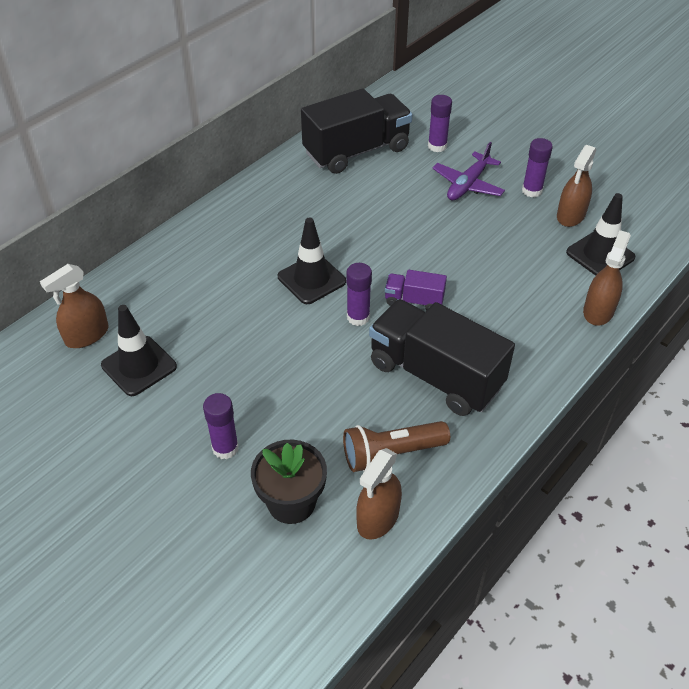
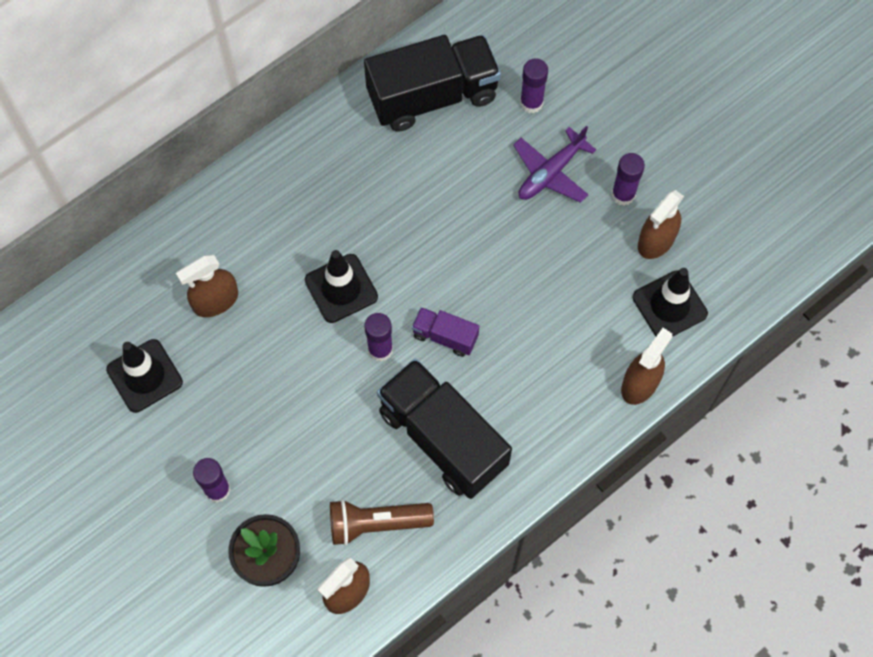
camera: 10 degrees right, 20 degrees up
brown spray bottle [40,264,109,348] -> brown spray bottle moved to [176,255,238,317]

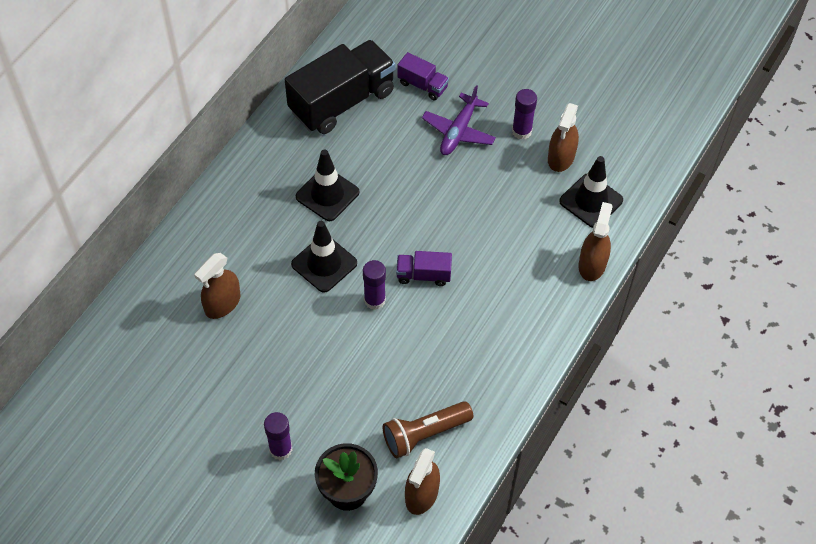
camera: 20 degrees left, 10 degrees down
black traffic cone [106,339,183,413] -> black traffic cone moved to [296,150,359,221]
black truck [377,358,512,499] -> none
purple glue stick [520,58,548,113] -> purple truck [397,52,449,100]

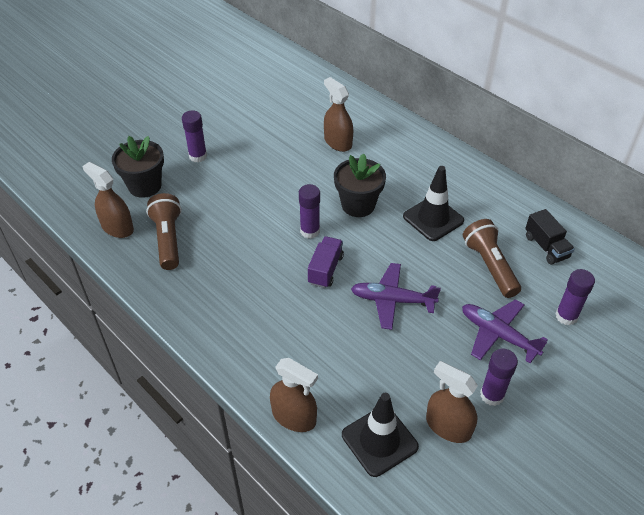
camera: 105 degrees right, 10 degrees down
black truck [285,40,395,134] -> black truck [525,209,575,265], size x0.47
black traffic cone [291,221,357,293] -> black flower pot [334,153,386,217]
purple truck [397,52,449,100] -> purple glue stick [555,269,595,326]
none -> purple plane [351,263,441,330]
none -> brown flashlight [463,219,521,298]

